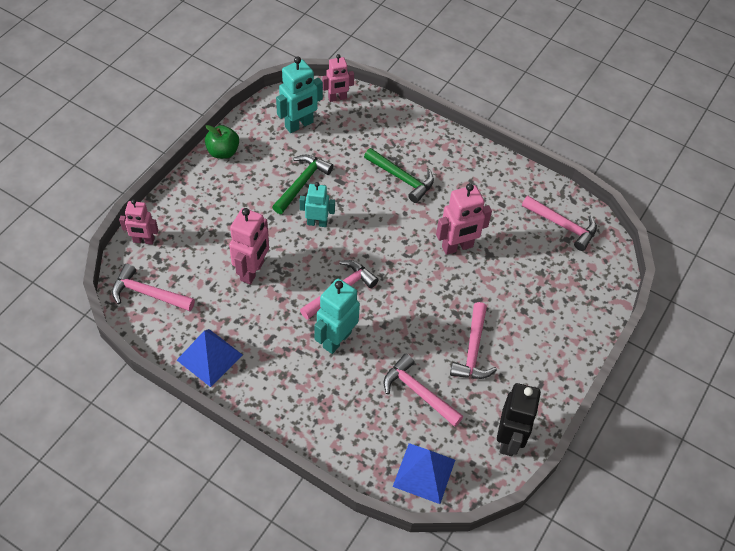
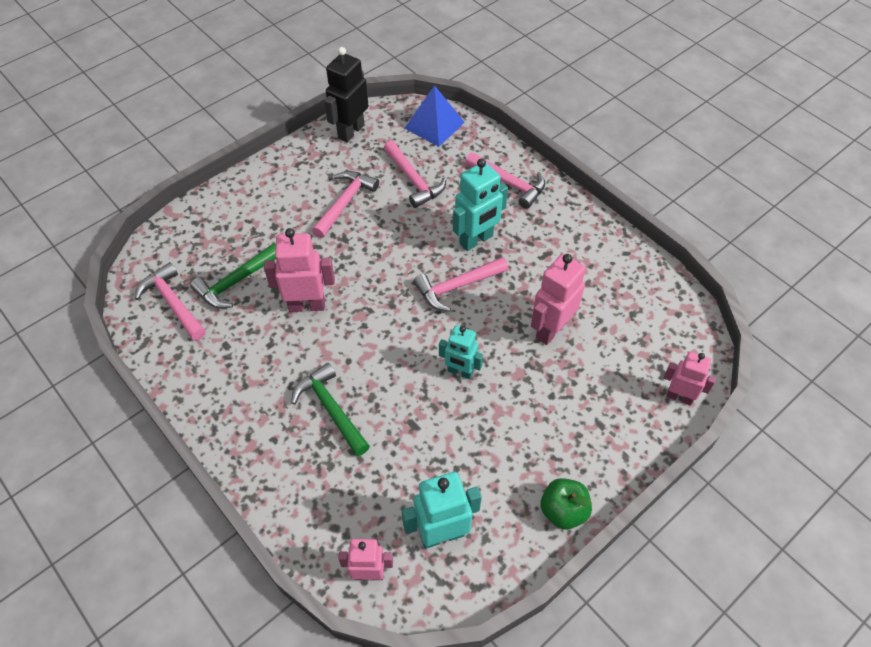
camera: 160 degrees left, 0 degrees up
pink hammer [112,264,195,311] -> pink hammer moved to [465,152,545,209]
blue pyramid [177,329,243,387] -> none
green hammer [272,155,333,214] -> green hammer moved to [190,243,276,309]

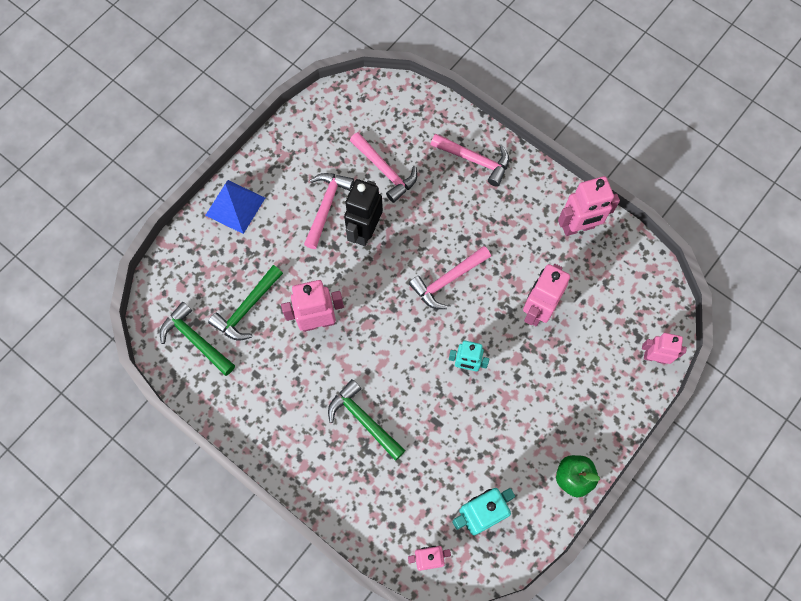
camera: 10 degrees left, 15 degrees up
pink hammer [135,262,206,341] -> green hammer [160,302,235,376]
black robot [324,47,368,143] -> black robot moved to [344,179,383,246]
blue pyramid [404,85,465,147] -> blue pyramid moved to [205,180,265,234]
turquoise robot [453,159,508,251] -> none
none -> pink robot [558,176,620,236]

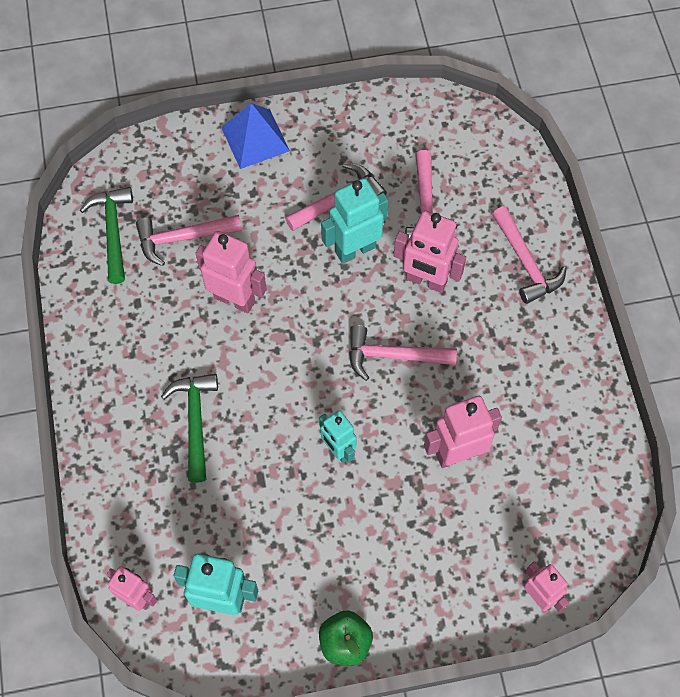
camera: 40 degrees right, 5 degrees down
green hammer [208,265,283,341] -> pink hammer [136,215,242,266]
black robot [344,179,383,246] -> turquoise robot [321,178,389,264]
pink robot [558,176,620,236] -> pink robot moved to [394,210,466,293]

